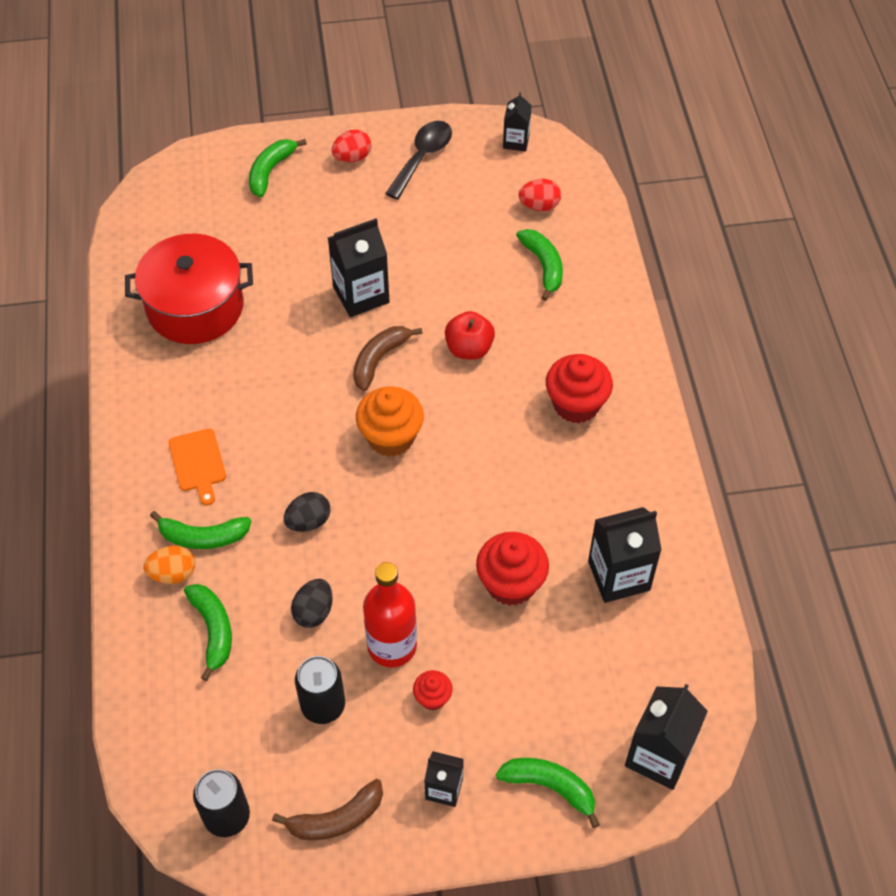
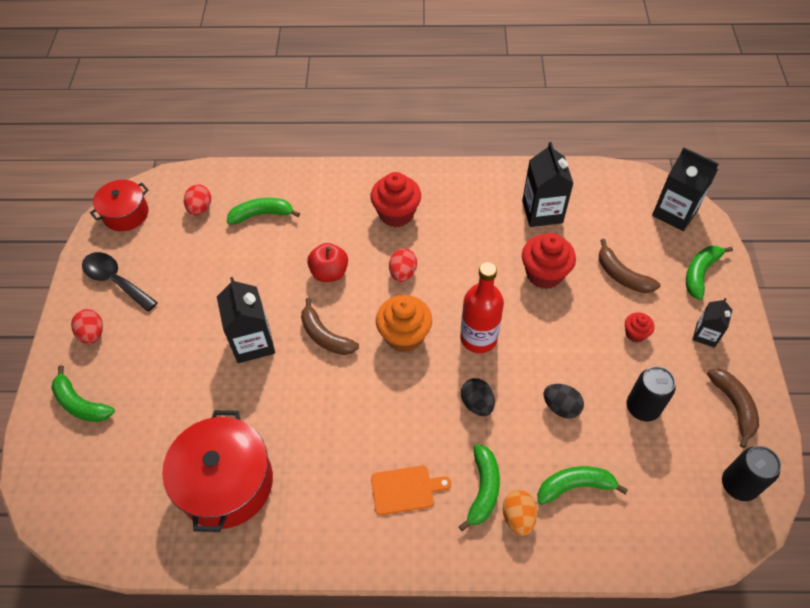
camera: 80 degrees left, 0 degrees up
red bottle [363,562,417,668] -> red bottle moved to [460,262,504,353]
black carton [503,92,532,152] -> red pot [90,180,148,231]
none -> red egg [389,248,417,282]
none -> brown banana [599,239,660,293]

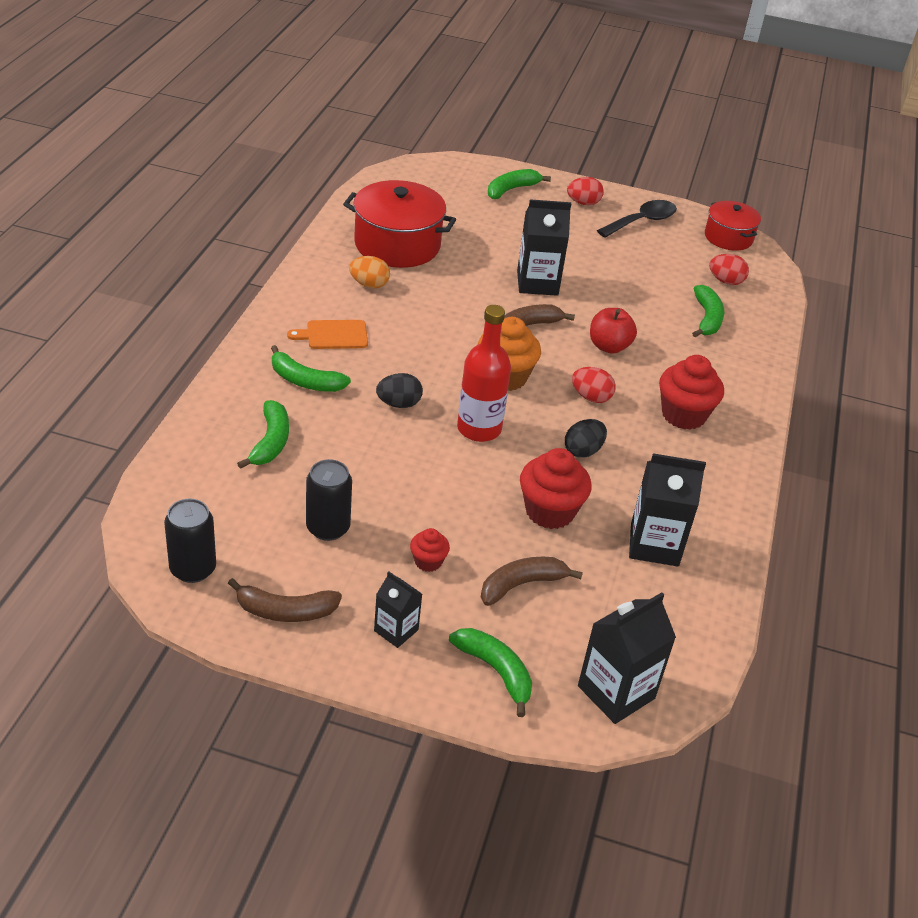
camera: 100 degrees right, 15 degrees down
orange cutting board [371,466,451,515] -> orange cutting board turned 75 degrees clockwise [287,320,368,349]
orange egg [503,490,537,536] -> orange egg moved to [349,256,390,288]
black egg [544,384,584,418] -> black egg moved to [565,419,607,458]

